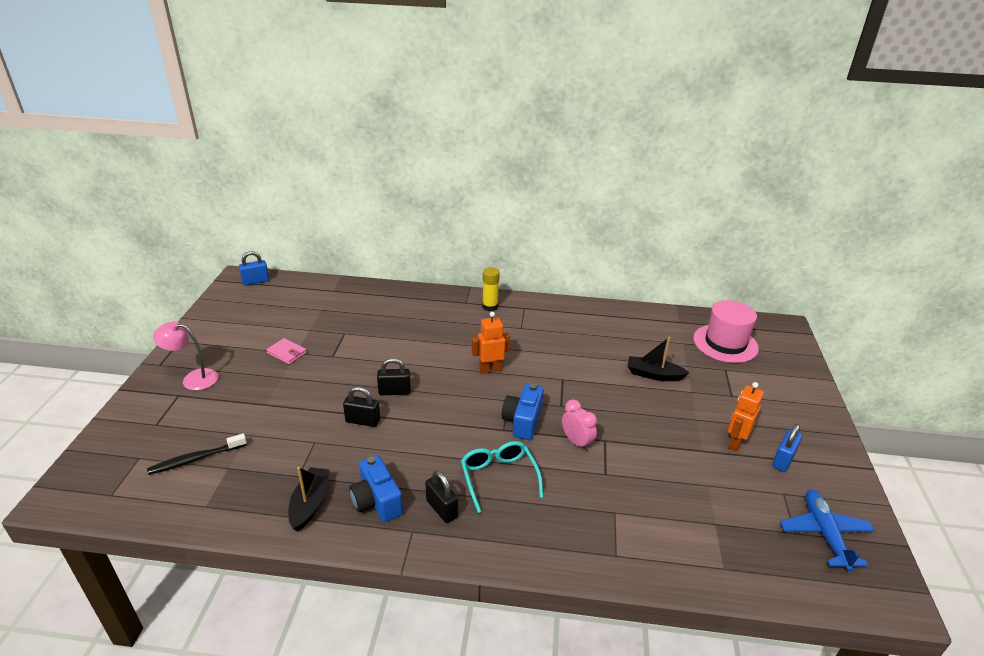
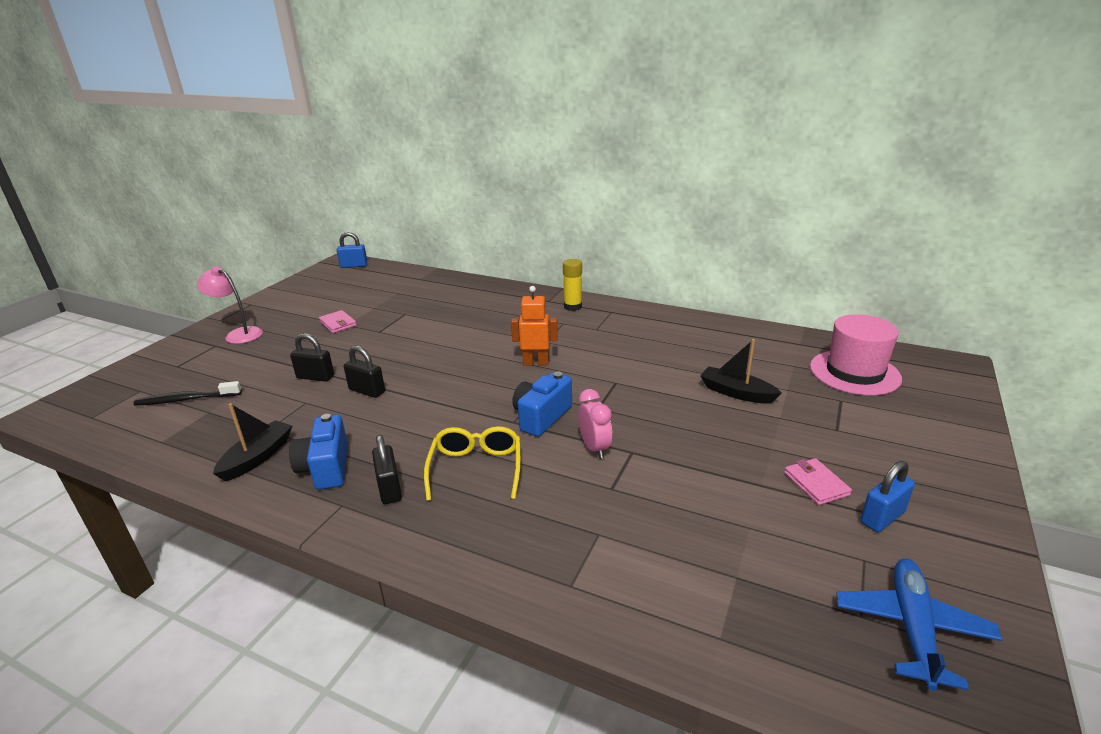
camera: 20 degrees right, 5 degrees down
black padlock [377,358,411,395] -> black padlock moved to [290,333,334,382]
turquoise glasses [461,441,543,513] -> yellow glasses [424,426,521,501]
orange robot [728,382,764,452] -> pink wallet [784,458,852,505]

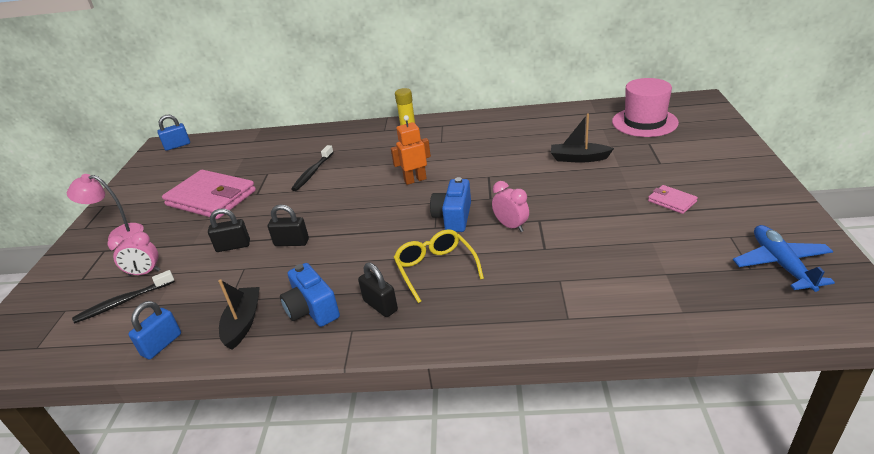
camera: 20 degrees left, 5 degrees up
pink wallet [319,310,357,333] -> pink wallet [162,170,256,219], size x2.29
blue padlock [860,461,915,532] -> blue padlock moved to [128,301,181,360]
none -> pink clock [107,232,160,276]
none -> black toothbrush [291,145,334,191]

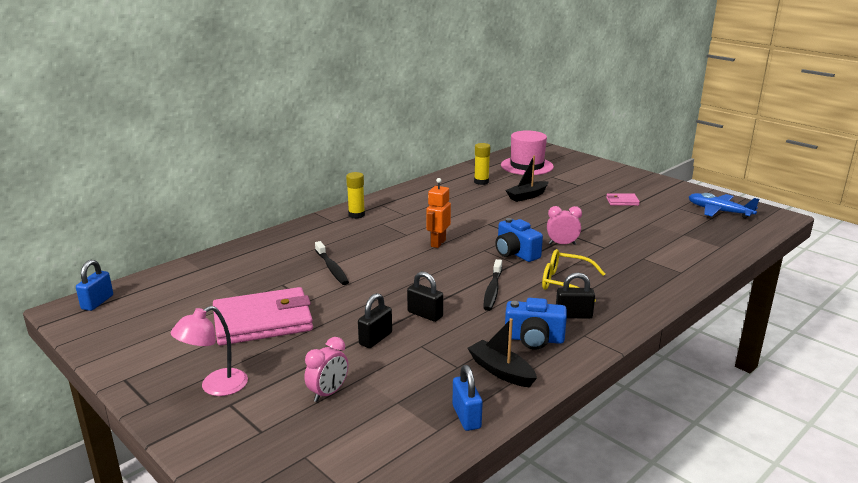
camera: 50 degrees left, 10 degrees down
black toothbrush [72,270,175,323] -> black toothbrush moved to [484,259,502,311]
black padlock [268,204,309,246] -> black padlock turned 75 degrees clockwise [407,271,443,322]
none -> yellow glue stick [474,143,490,185]

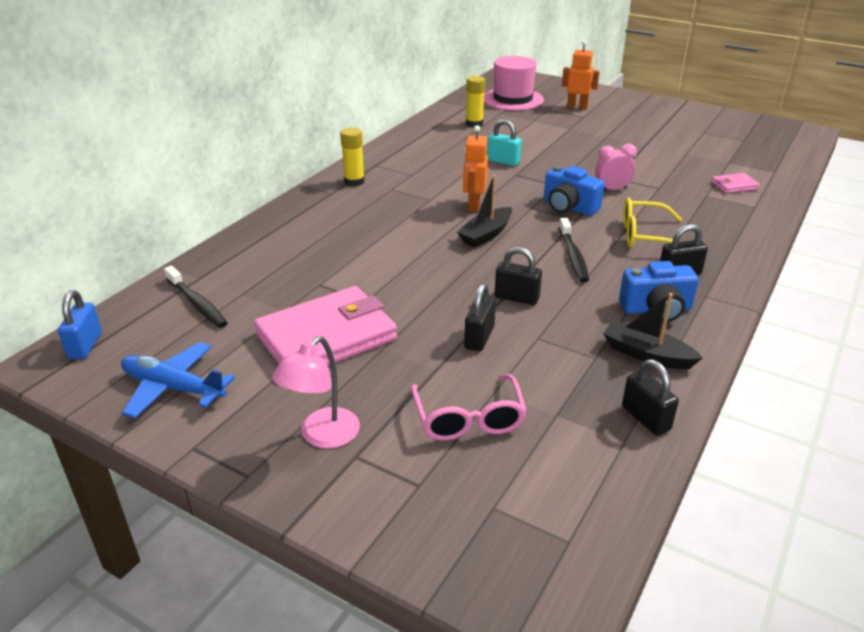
camera: 15 degrees left, 10 degrees up
pink clock [305,337,348,402] -> pink glasses [411,374,527,441]
black toothbrush [315,241,349,285] -> black toothbrush moved to [164,266,228,328]
blue padlock [453,365,483,431] -> black padlock [622,359,679,436]
black boat [505,156,549,202] -> black boat moved to [457,175,512,247]
pink wallet [606,193,640,206] -> pink wallet moved to [711,173,760,193]
blue plane [689,193,759,218] -> blue plane moved to [121,342,235,418]
none -> turquoise padlock [487,120,522,166]
none -> orange robot [562,40,600,109]

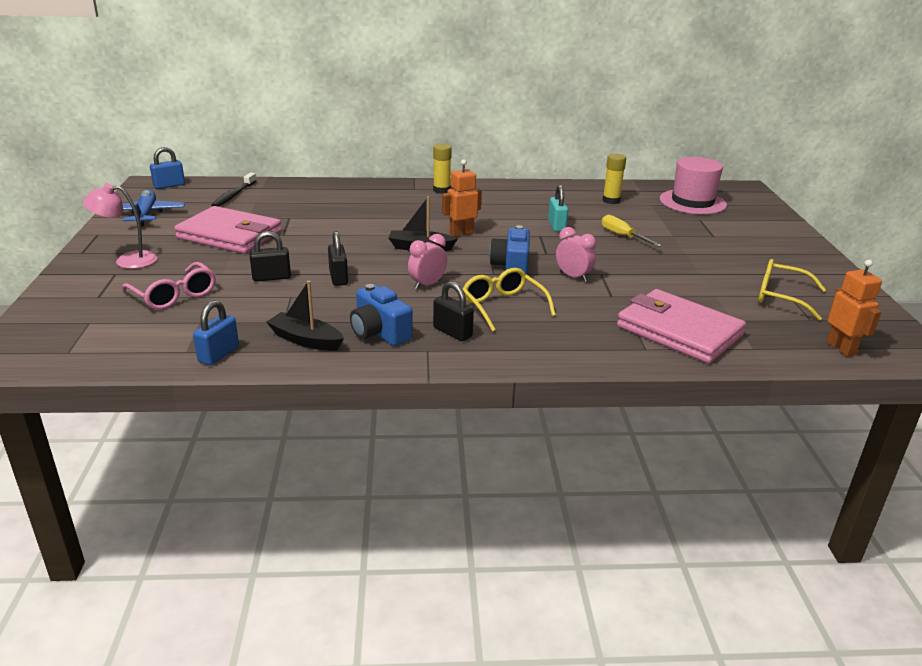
camera: 55 degrees right, 5 degrees down
pink glasses [411,374,527,441] -> pink glasses turned 90 degrees counterclockwise [122,262,216,310]
black toothbrush [559,218,589,282] -> pink clock [408,234,447,289]
orange robot [562,40,600,109] -> orange robot moved to [827,260,882,357]
black boat [603,293,703,369] -> black boat turned 60 degrees counterclockwise [266,281,344,351]
black padlock [622,359,679,436] -> blue padlock [193,300,239,365]
pink wallet [711,173,760,193] -> pink wallet [617,289,746,363], size x2.29
none -> yellow screwdriver [601,215,662,247]
none -> yellow glasses [758,259,826,320]

